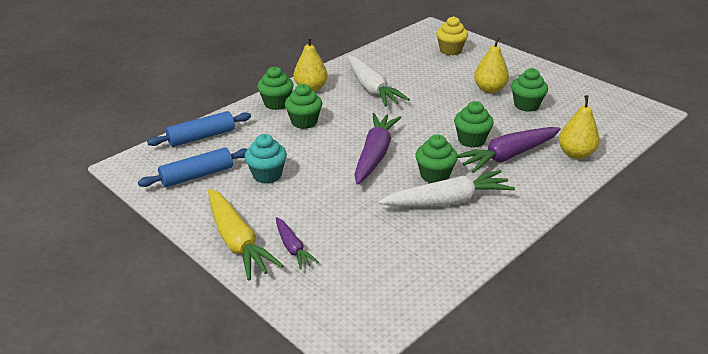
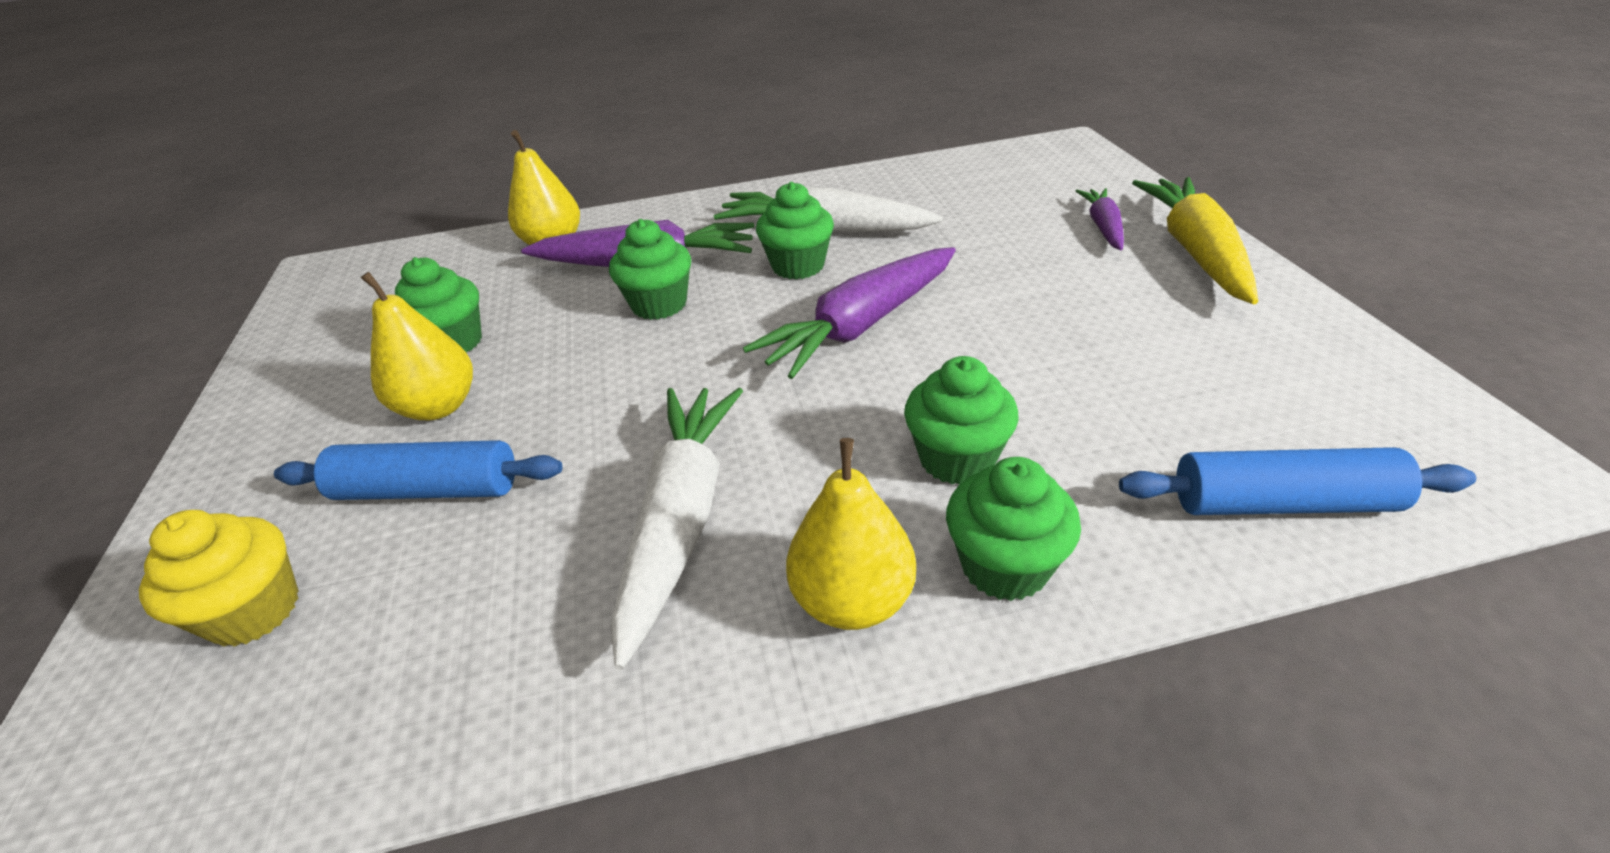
camera: 145 degrees left, 5 degrees up
blue rolling pin [138,147,247,187] -> blue rolling pin moved to [274,440,562,500]
turquoise cupcake [245,134,287,183] -> none

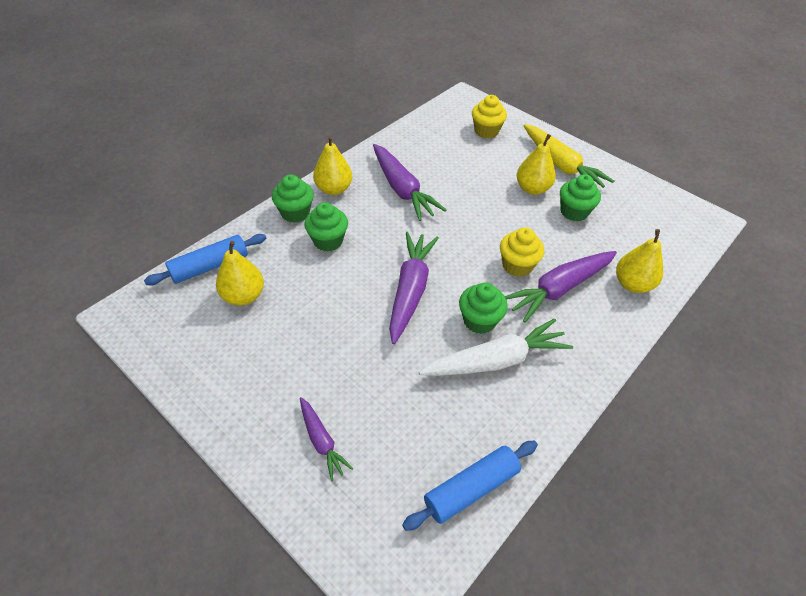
camera: 140 degrees right, 10 degrees up
blue rolling pin [274,440,562,500] -> blue rolling pin moved to [402,441,538,531]
green cupcake [609,219,691,320] -> yellow cupcake [500,227,544,277]
white carrot [611,388,743,670] -> purple carrot [373,144,446,221]
yellow carrot [1132,177,1258,304] -> yellow carrot moved to [523,124,614,188]
none -> yellow pear [216,241,264,306]

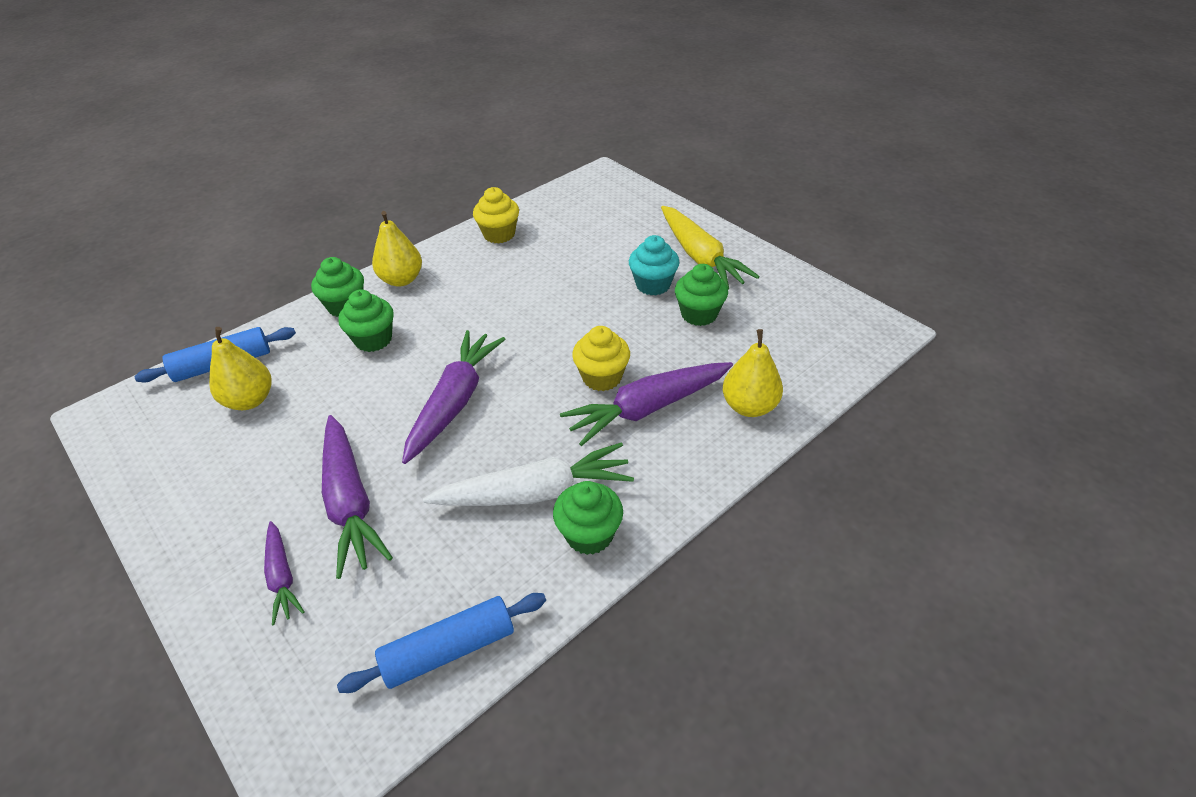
camera: 10 degrees right, 5 degrees down
purple carrot [373,144,446,221] -> purple carrot moved to [322,415,393,579]
green cupcake [459,282,508,334] -> green cupcake moved to [553,481,623,555]
yellow cupcake [472,95,507,138] -> yellow cupcake moved to [473,187,519,244]
yellow pear [517,134,556,195] -> turquoise cupcake [629,235,680,296]

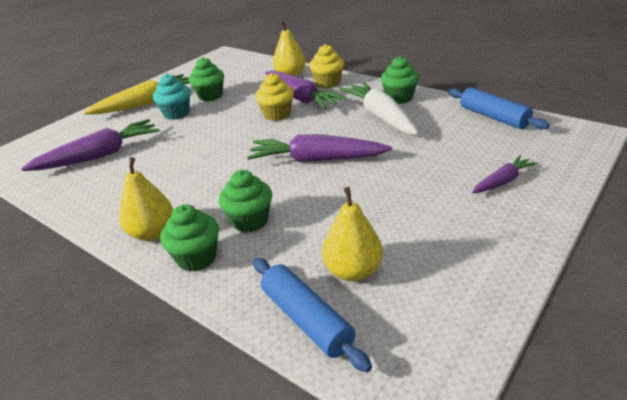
camera: 100 degrees left, 10 degrees down
purple carrot [322,415,393,579] -> purple carrot moved to [21,119,160,171]
yellow cupcake [473,187,519,244] -> yellow cupcake moved to [309,44,344,88]

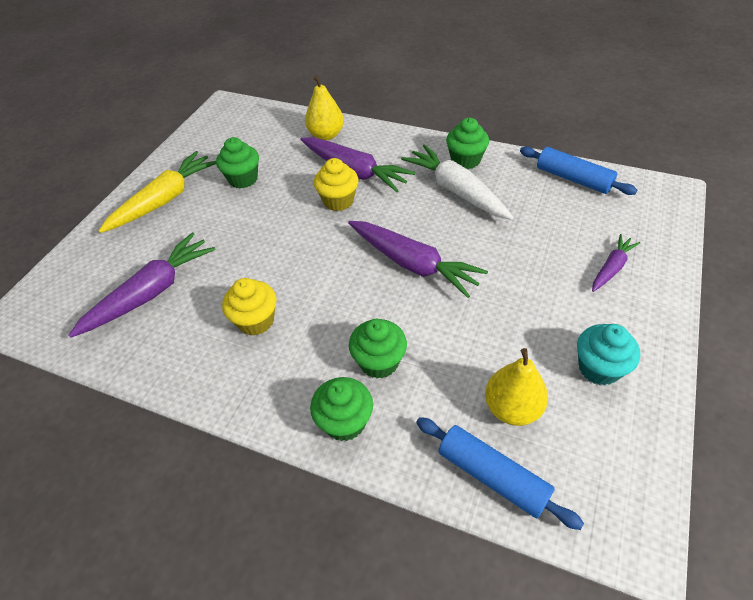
camera: 15 degrees left, 15 degrees up
yellow pear [119,157,173,241] -> none
turquoise cupcake [153,74,190,120] -> turquoise cupcake moved to [577,324,640,385]
purple carrot [247,134,392,162] -> purple carrot turned 135 degrees counterclockwise [348,221,488,298]
yellow cupcake [309,44,344,88] -> yellow cupcake moved to [222,278,277,336]

